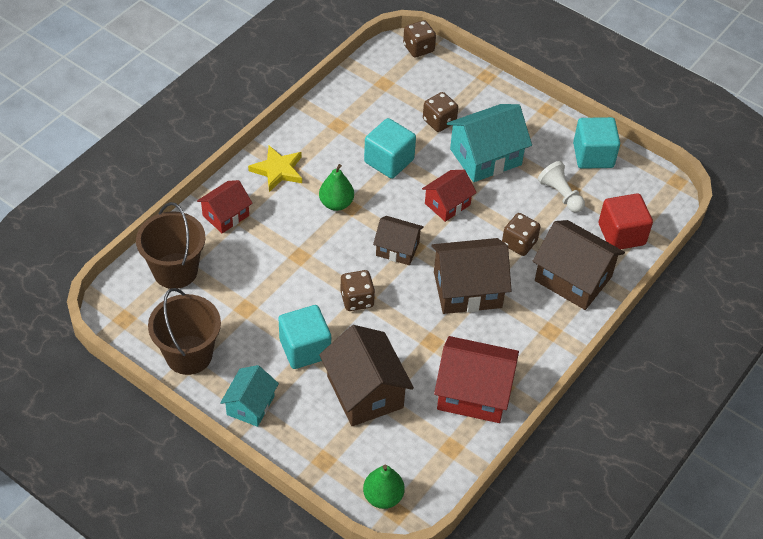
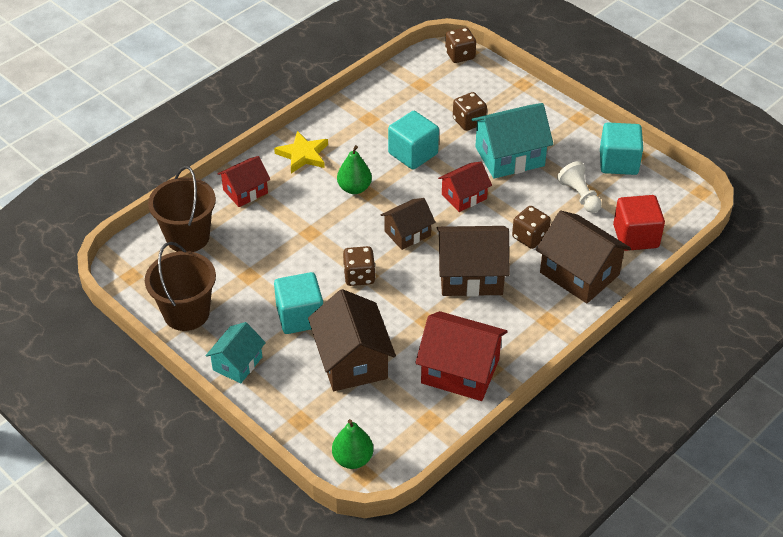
camera: 10 degrees right, 5 degrees down
brown house [373,216,424,265] -> brown house turned 60 degrees counterclockwise [381,198,435,250]

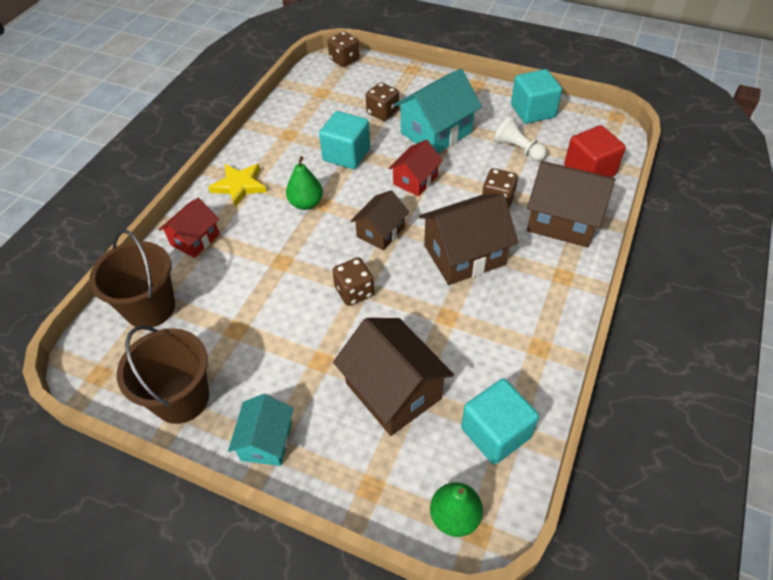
camera: 20 degrees left, 5 degrees up
turquoise cube [274,272,323,334] -> turquoise cube moved to [461,379,539,464]
red house [415,311,508,401] -> none

